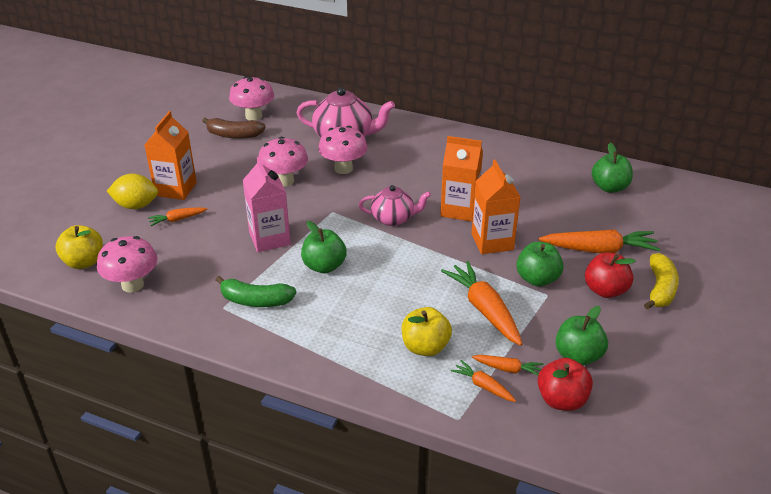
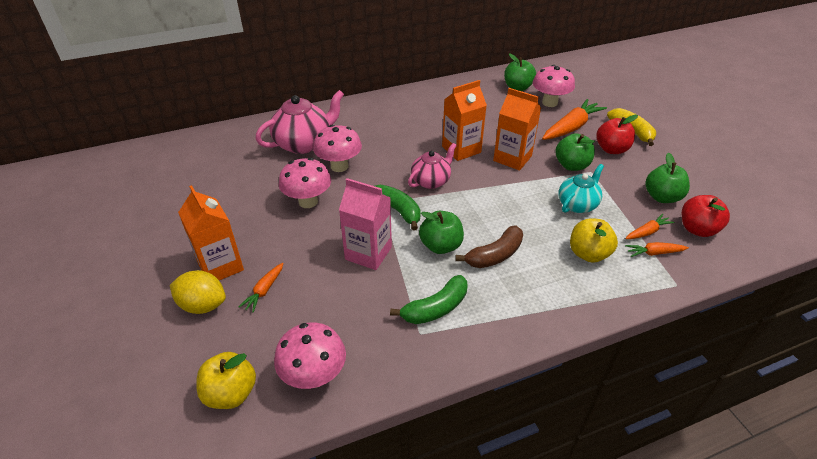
camera: 45 degrees left, 5 degrees up
yellow lemon [107,173,158,209] -> yellow lemon turned 60 degrees clockwise [170,270,226,314]
brown banana [202,117,266,139] -> brown banana moved to [456,226,523,268]
pink mushroom [229,77,274,121] -> pink mushroom moved to [533,65,575,107]
orange carrot [441,261,522,346] -> turquoise teapot [558,164,604,213]
none -> green banana [375,185,421,231]

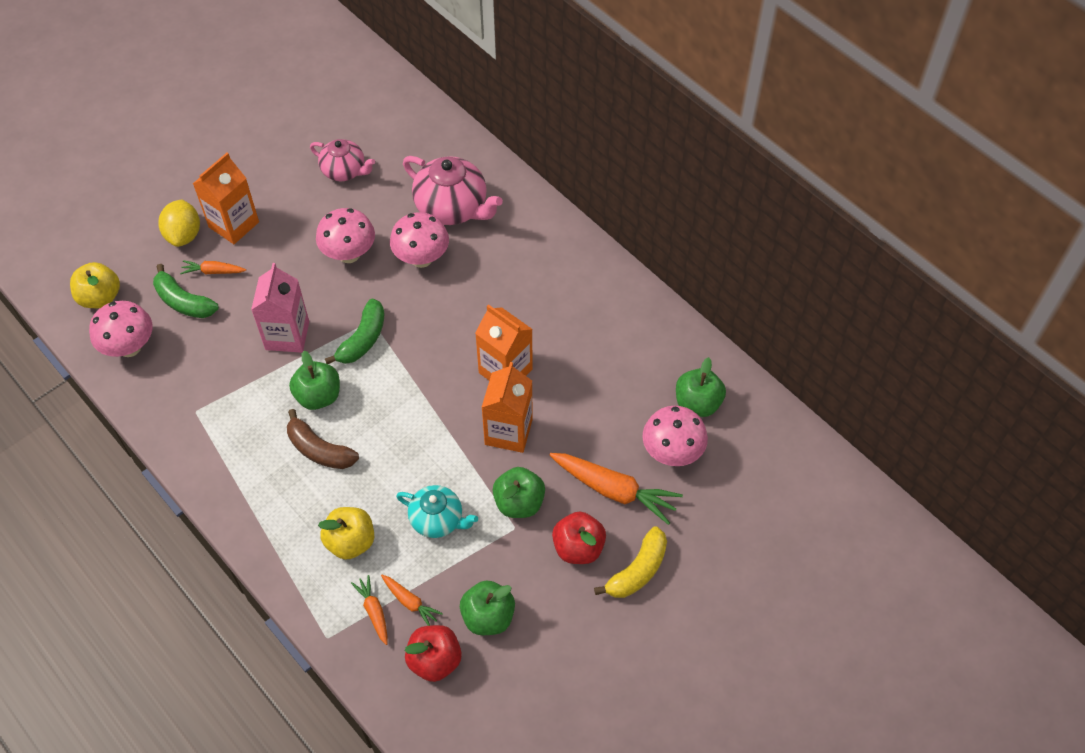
camera: 70 degrees right, 15 degrees up
green banana [390,275,467,324] -> green banana moved to [153,264,219,318]
pink teapot [408,143,457,189] -> pink teapot moved to [310,139,375,181]

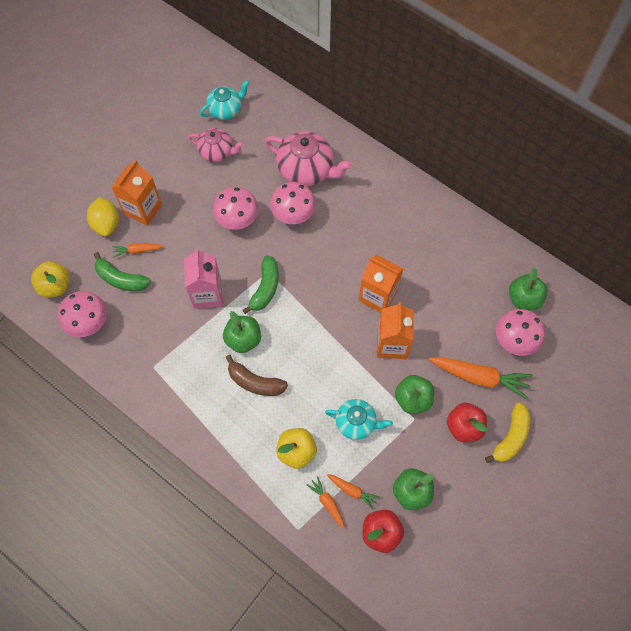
camera: 10 degrees left, 10 degrees up
none -> turquoise teapot [200,80,250,120]

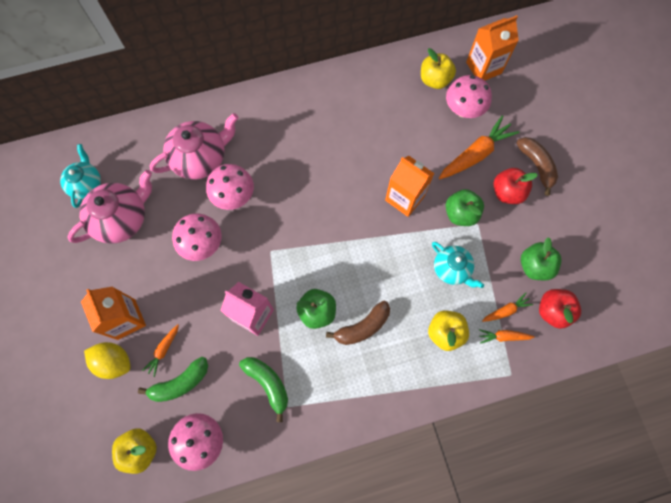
camera: 55 degrees left, 5 degrees up
pink teapot [188,128,244,162] -> pink teapot [67,170,152,244], size x1.58
green banana [243,255,279,314] -> green banana moved to [239,357,288,422]
turquoise teapot [325,399,393,440] -> turquoise teapot turned 90 degrees clockwise [432,242,484,288]
orange carton [359,255,404,313] -> orange carton moved to [466,15,519,80]
yellow banana [485,403,530,463] -> brown banana [516,137,558,196]
green apple [509,267,548,311] -> yellow apple [421,48,456,89]

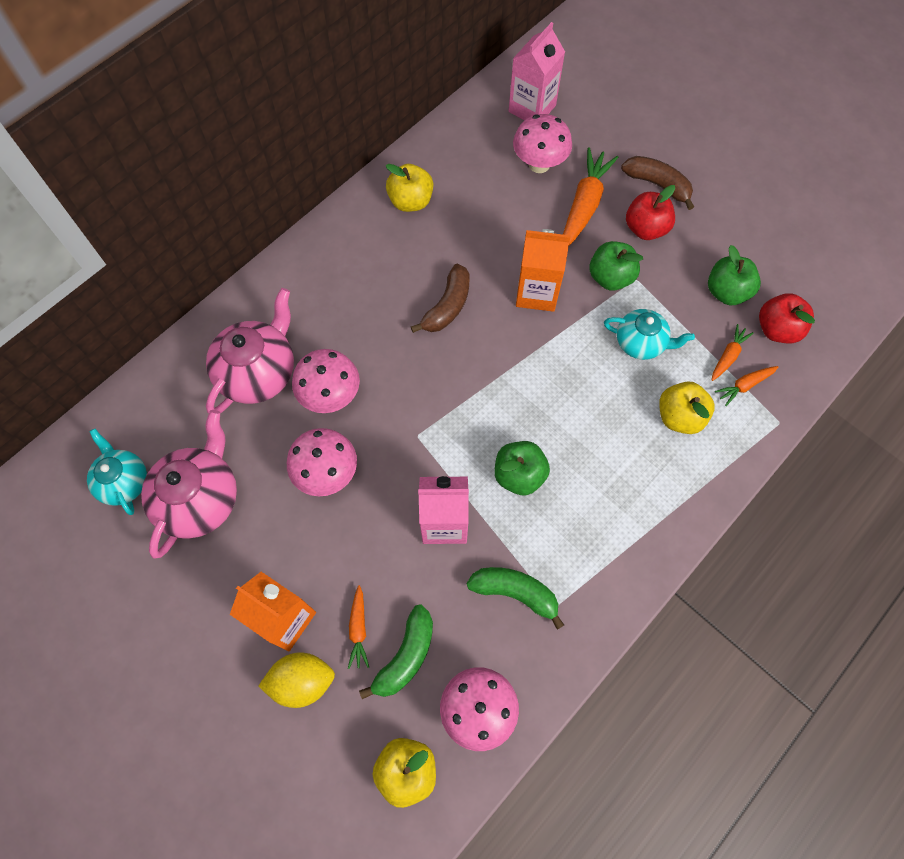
camera: 30 degrees left, 5 degrees down
brown banana [326,301,390,345] -> brown banana moved to [411,264,469,333]
yellow apple [421,48,456,89] -> yellow apple moved to [386,164,433,212]
orange carton [466,15,519,80] -> pink carton [509,22,565,120]

